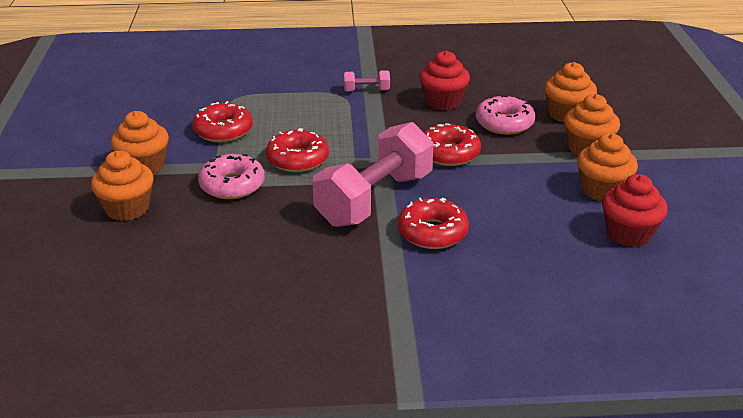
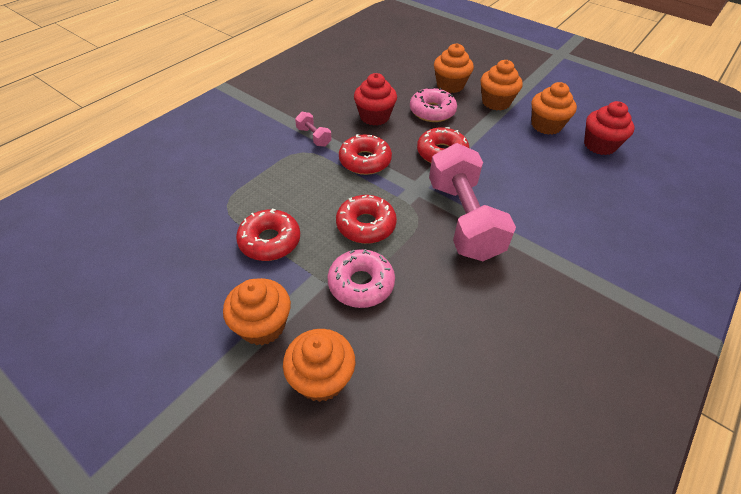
camera: 50 degrees left, 15 degrees up
pink dumbbell [344,70,390,92] -> pink dumbbell turned 75 degrees counterclockwise [295,112,332,147]
red donut [398,198,469,249] -> red donut moved to [339,134,392,175]

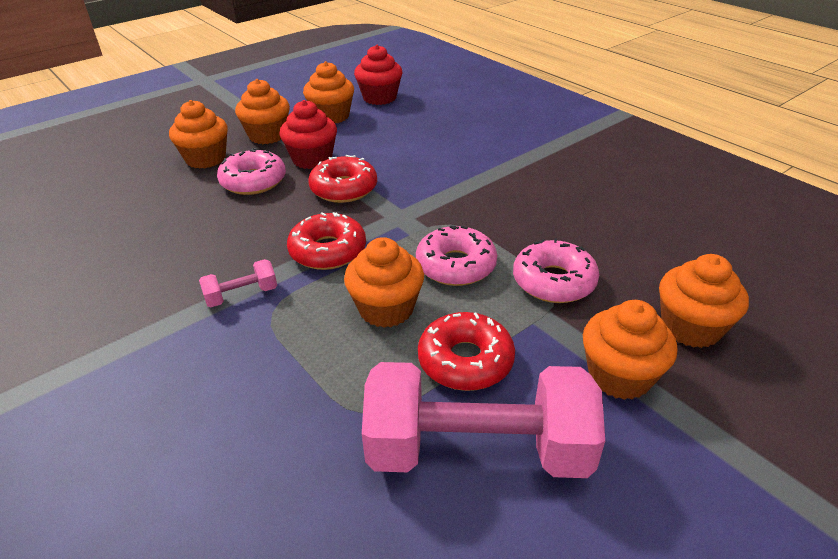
camera: 75 degrees left, 10 degrees down
red donut [336,195,397,244] -> pink donut [416,225,497,286]
red cupcake [354,73,397,126] -> red cupcake moved to [279,100,337,169]
pink dumbbell [429,143,516,261] -> pink dumbbell moved to [362,362,605,478]
none -> orange cupcake [344,237,424,328]

